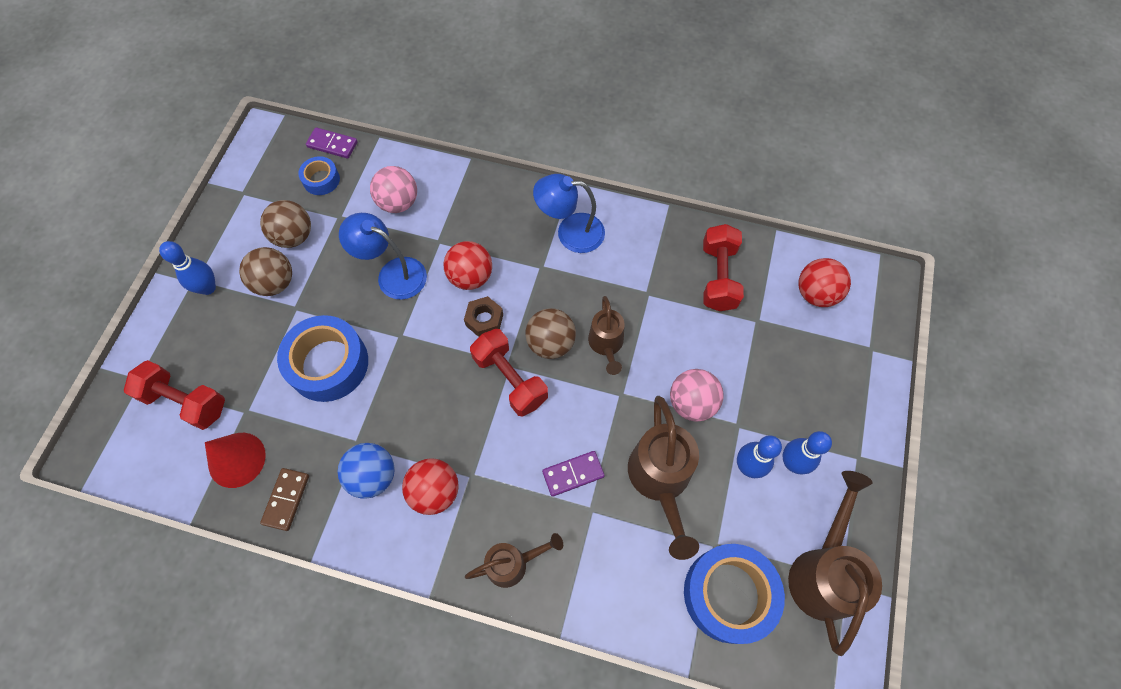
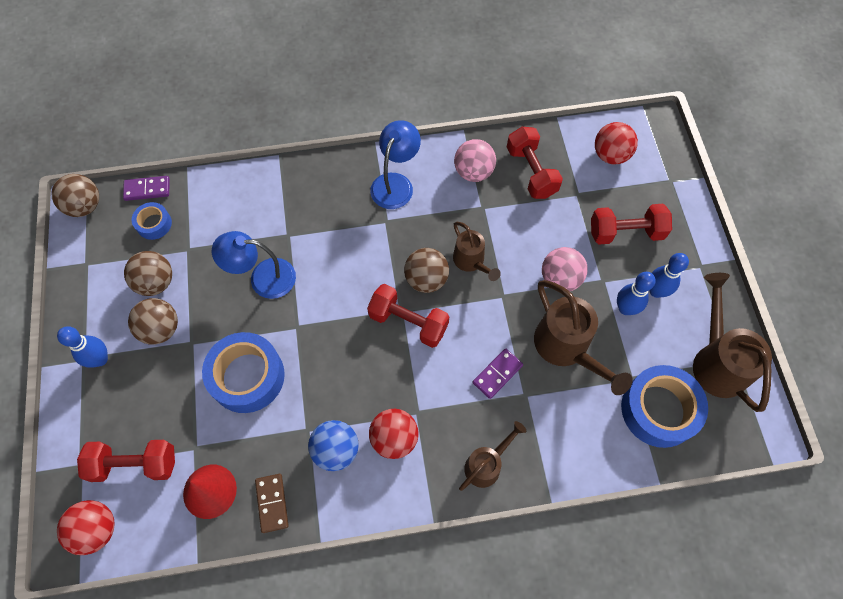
camera: 25 degrees left, 0 degrees up
pink ball [370,166,417,213] -> pink ball moved to [454,139,496,182]
red ball [443,241,492,290] -> red ball moved to [57,500,115,555]
brown nut [464,296,503,337] -> none
blue lamp [533,174,605,253] -> blue lamp turned 135 degrees clockwise [370,120,421,209]
none -> brown ball [52,174,99,217]
none -> red dumbbell [591,204,672,245]

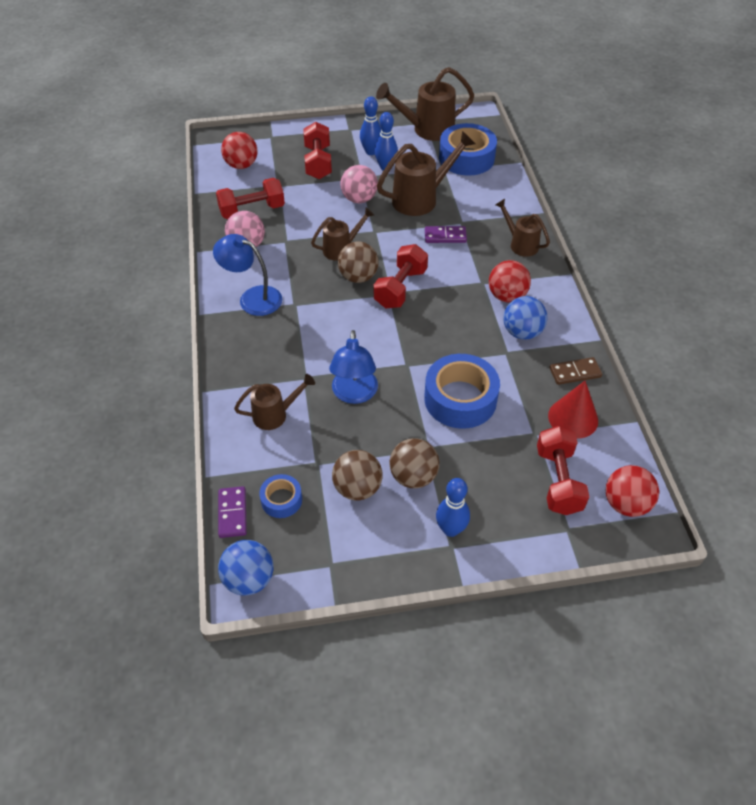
camera: 90 degrees left, 15 degrees down
brown ball [52,174,99,217] -> blue ball [218,540,274,595]
purple domino [473,348,523,399] -> purple domino turned 45 degrees counterclockwise [425,226,467,243]
none -> brown watering can [234,374,315,430]

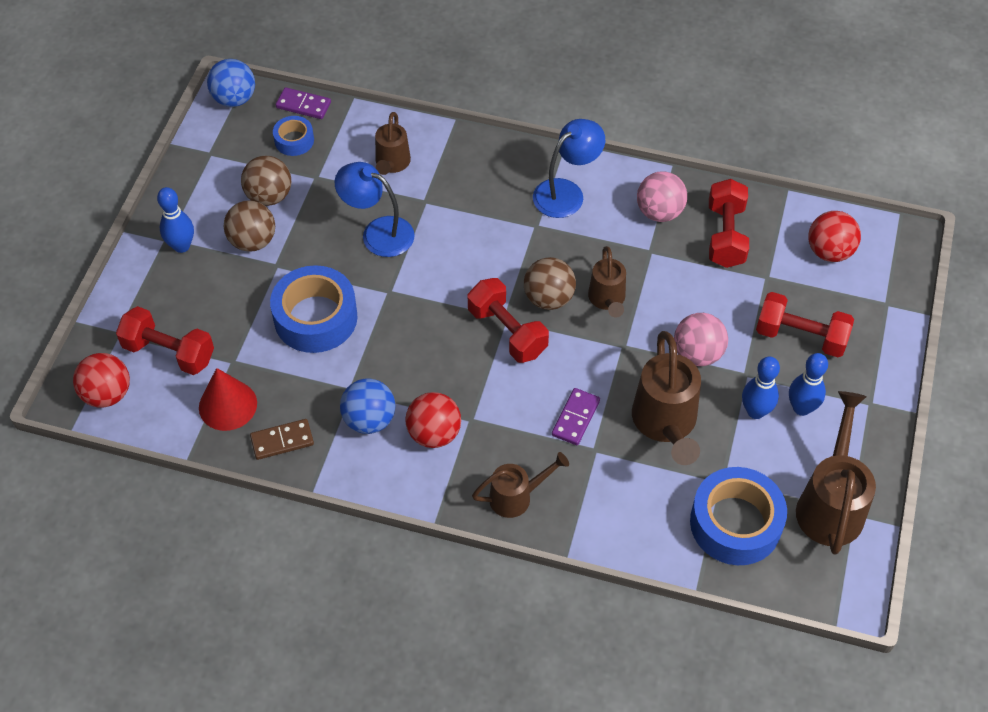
camera: 115 degrees right, 5 degrees up
brown domino [550,357,602,385] -> brown domino turned 60 degrees clockwise [250,419,314,460]

